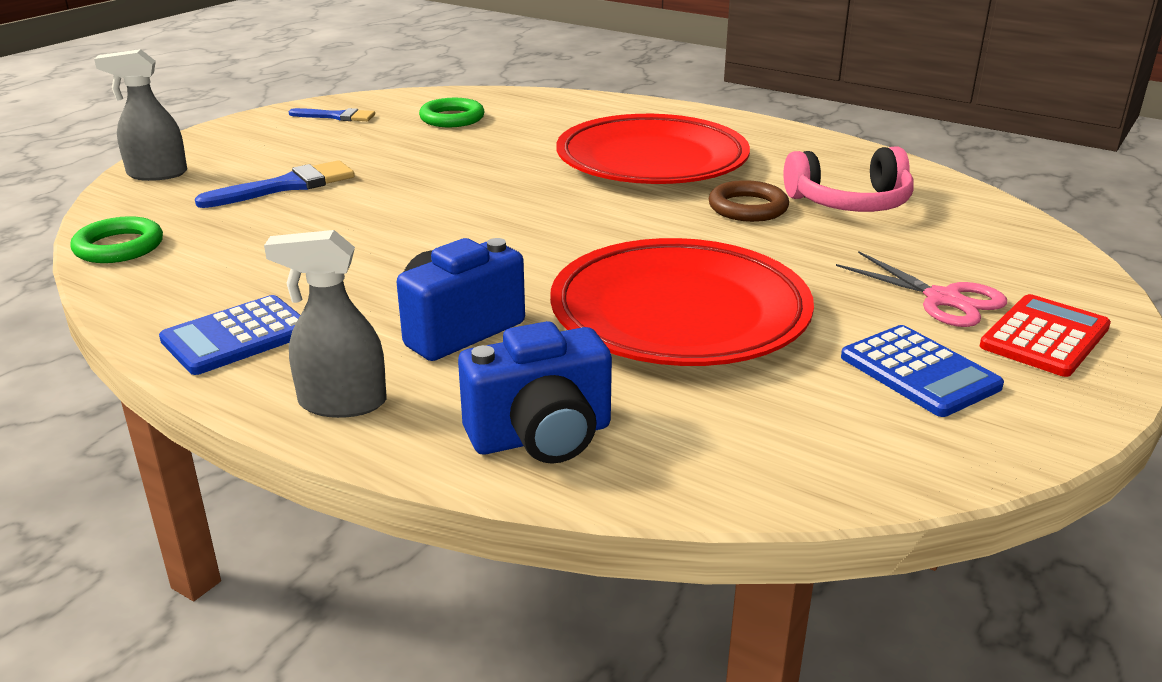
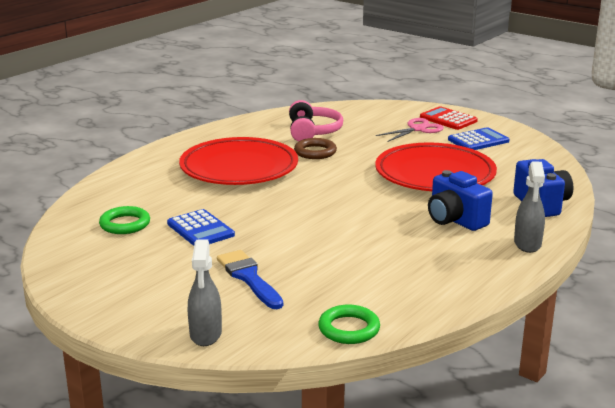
camera: 85 degrees left, 5 degrees down
blue calculator [159,295,300,375] -> blue calculator moved to [167,209,235,246]
blue brush [289,108,375,121] -> none

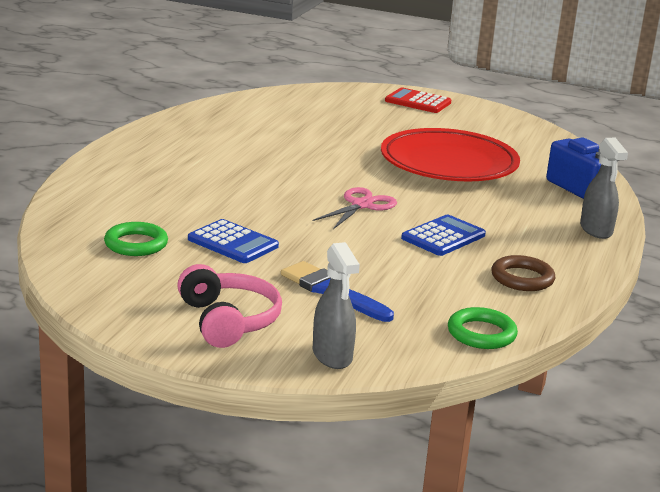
camera: 20 degrees left, 0 degrees up
red plate [179,137,298,185] -> none
pink headphones [289,100,343,141] -> pink headphones moved to [177,264,282,348]
brown ring [294,138,337,159] -> brown ring moved to [492,255,555,291]
pink scissors [376,118,444,142] -> pink scissors moved to [313,187,397,229]
blue camera [428,170,493,231] -> none
blue calculator [448,127,509,150] -> blue calculator moved to [401,215,486,256]

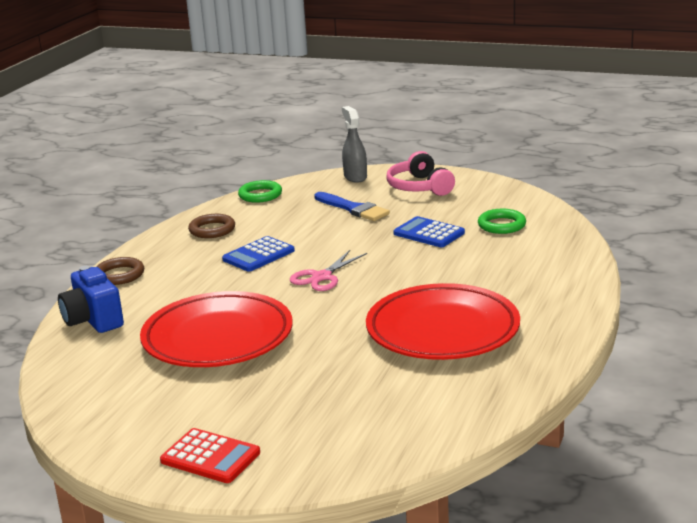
camera: 175 degrees left, 0 degrees up
grey spray bottle [580,138,628,239] -> brown ring [97,257,144,285]
none -> red plate [366,283,520,360]

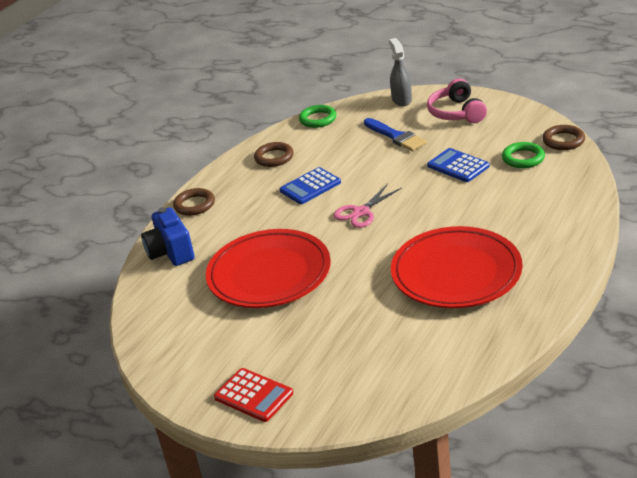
camera: 10 degrees right, 10 degrees up
none -> brown ring [542,125,585,150]

